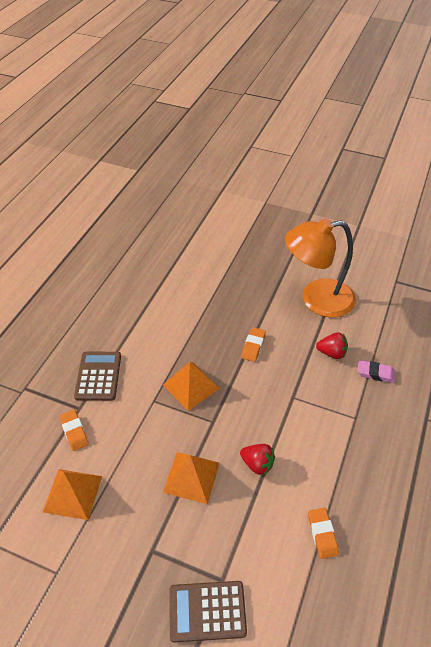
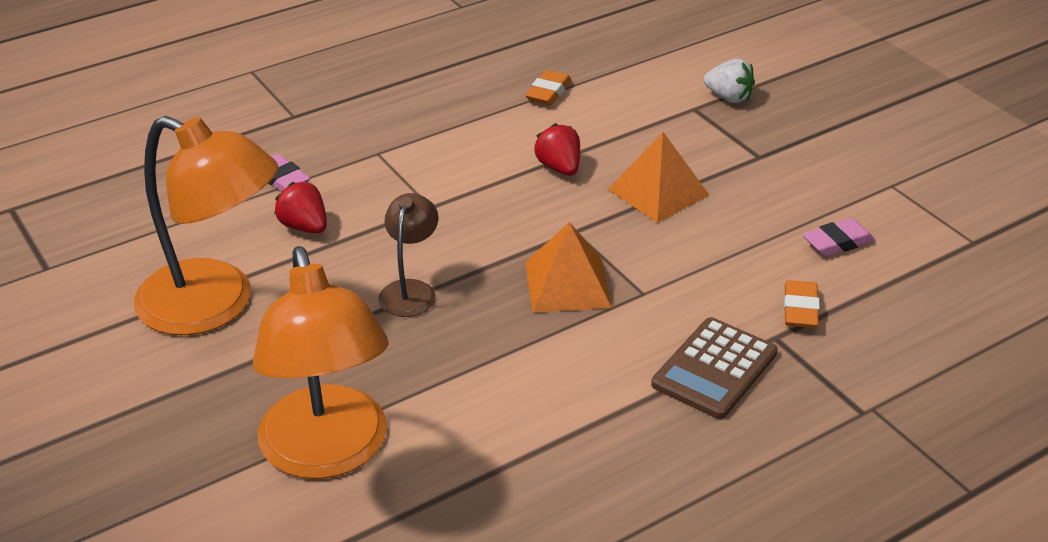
camera: 145 degrees left, 10 degrees down
orange pyramid [43,469,102,520] -> pink eraser [803,218,875,257]
brown calculator [169,581,247,642] -> white strawberry [704,59,755,103]
orange eraser [241,327,266,362] -> brown lamp [378,193,439,317]
none -> orange lamp [253,246,389,479]

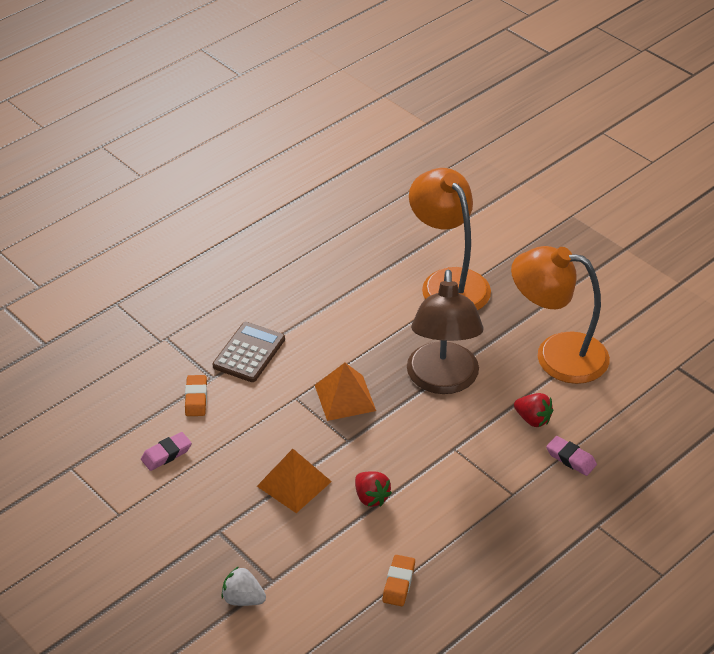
camera: 170 degrees right, 5 degrees up
brown lamp [378,193,439,317] -> brown lamp [407,270,484,394], size x2.02

